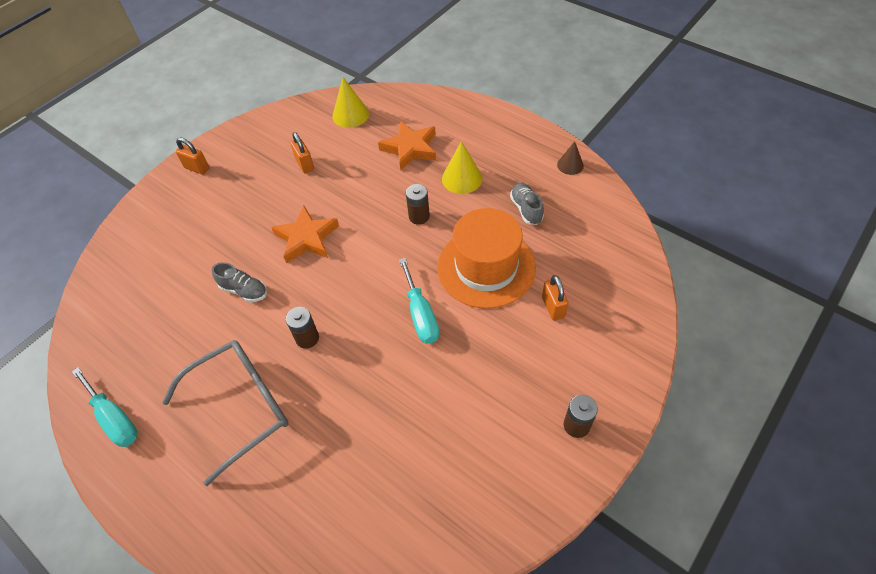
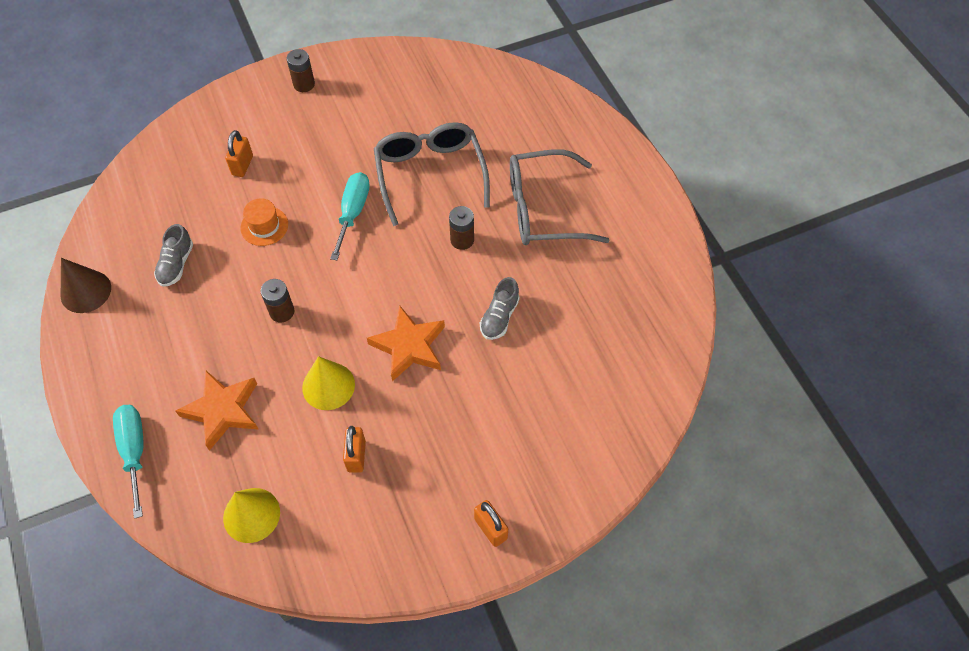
camera: 155 degrees left, 5 degrees up
turquoise screwdriver [72,367,138,447] -> turquoise screwdriver moved to [113,405,144,519]
grey shoe [212,262,267,302] -> grey shoe turned 120 degrees counterclockwise [480,277,520,340]
orange hat [437,208,536,309] -> orange hat [240,198,288,246], size x0.46
yellow cone [442,141,482,194] -> yellow cone moved to [302,356,355,410]
brown cone [557,141,584,175] -> brown cone [61,258,111,313], size x1.55
none -> grey glasses [374,122,490,226]

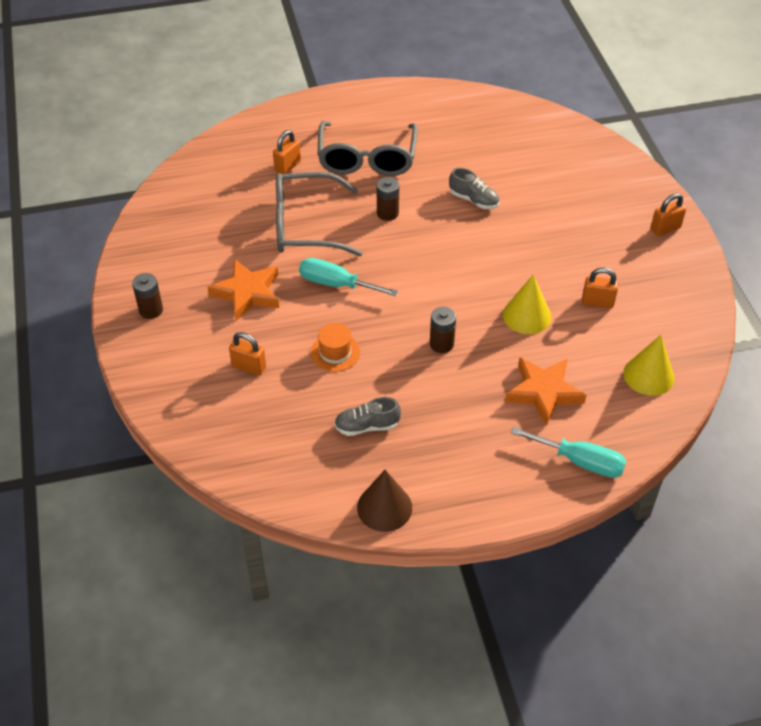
camera: 80 degrees left, 10 degrees down
turquoise screwdriver [113,405,144,519] -> turquoise screwdriver turned 150 degrees counterclockwise [511,427,626,478]
grey shoe [154,224,193,287] -> grey shoe turned 150 degrees clockwise [334,397,401,436]
orange star [367,305,445,381] -> orange star moved to [207,259,279,321]
none -> orange padlock [273,130,301,174]

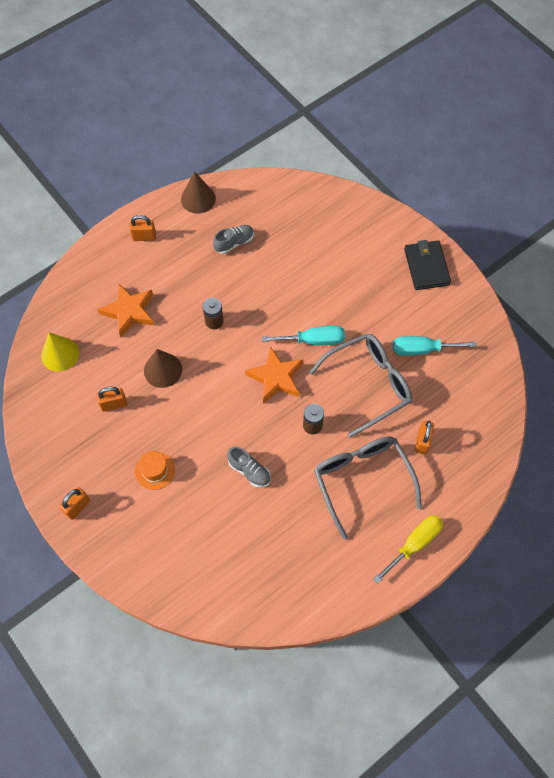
camera: 155 degrees right, 15 degrees up
brown battery [132,273,163,319] -> black wallet [404,240,451,290]
orange star [207,259,279,321] -> orange star moved to [245,347,303,404]
orange padlock [229,332,266,376] -> orange padlock moved to [129,215,156,241]
orange hat [311,323,360,372] -> orange hat moved to [135,451,175,490]
grey shoe [449,168,499,209] -> grey shoe turned 150 degrees counterclockwise [227,447,270,488]
yellow cone [503,274,551,334] -> brown cone [144,349,182,388]
turquoise screwdriver [511,427,626,478] -> turquoise screwdriver moved to [393,336,476,355]
none -> yellow screwdriver [374,515,443,584]

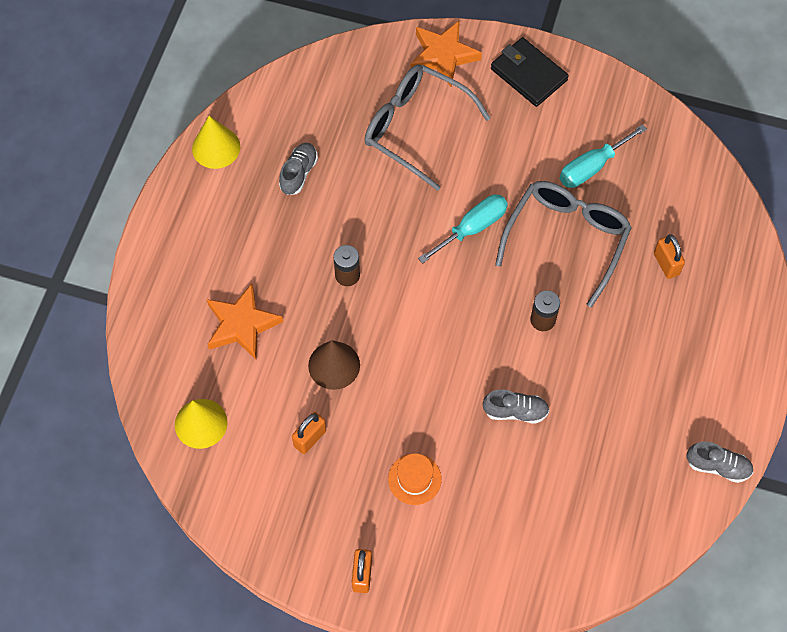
camera: 35 degrees left, 0 degrees up
orange padlock [129,215,156,241] -> none
brown cone [181,172,216,214] -> yellow cone [192,116,240,169]
orange star [245,347,303,404] -> orange star moved to [410,20,482,87]
grey glasses [314,436,422,540] -> grey glasses moved to [365,64,491,191]
yellow screwdriver [374,515,443,584] -> none
none -> grey shoe [686,441,754,483]

